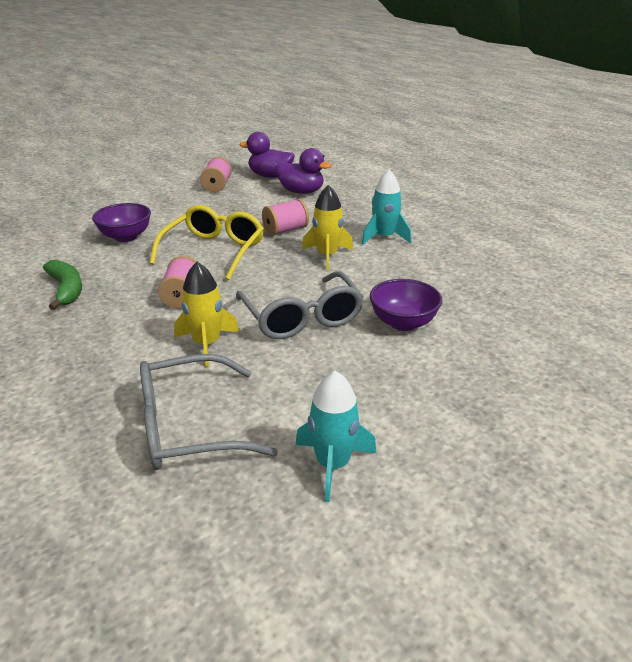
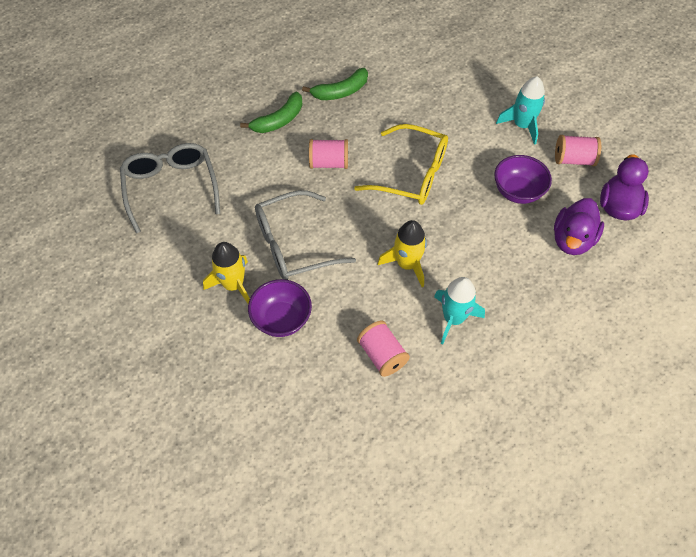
camera: 90 degrees right, 25 degrees up
purple bowl [92,203,151,242] -> purple bowl moved to [494,155,552,204]
yellow rocket [174,262,239,367] -> yellow rocket moved to [203,242,250,304]
pink spool [262,199,309,236] -> pink spool moved to [357,321,410,377]
turquoise rocket [295,371,376,502] -> turquoise rocket moved to [496,76,545,145]
none -> green banana [240,92,303,133]

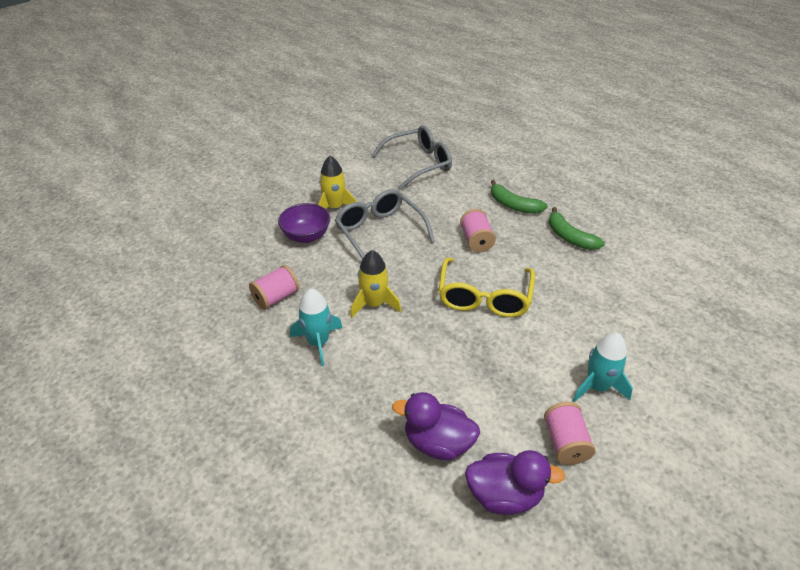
camera: 80 degrees right, 15 degrees down
purple bowl [494,155,552,204] -> none

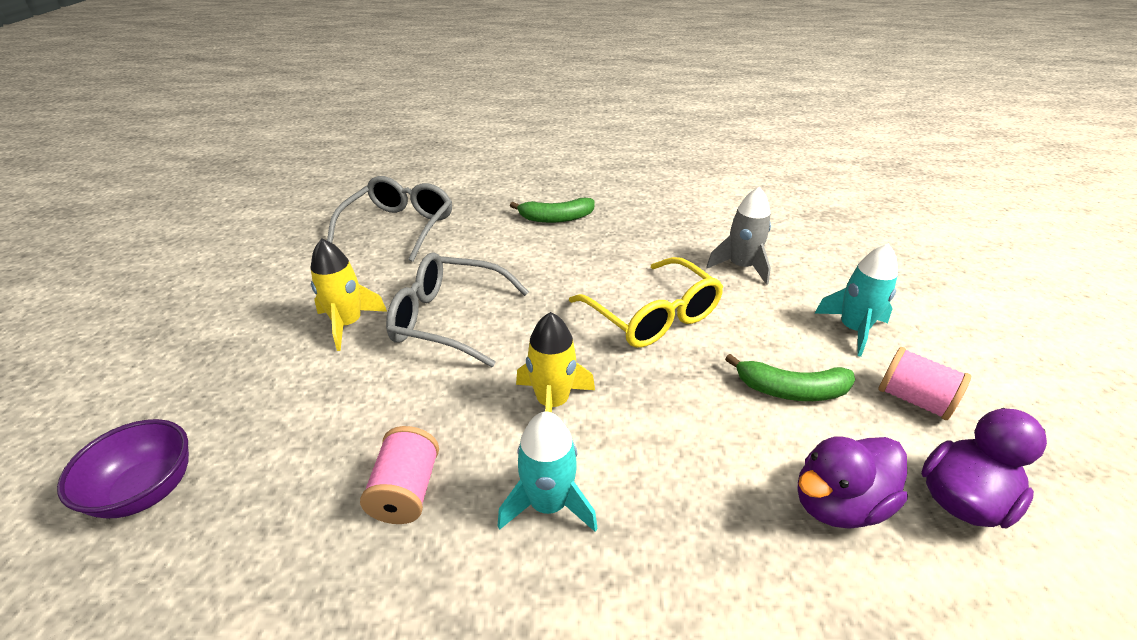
camera: 45 degrees left, 5 degrees down
purple bowl [278,203,330,243] -> purple bowl moved to [57,419,189,518]
pink spool [460,209,496,253] -> none
green banana [549,207,605,250] -> green banana moved to [725,354,855,401]
none -> grey rocket [706,186,771,285]

